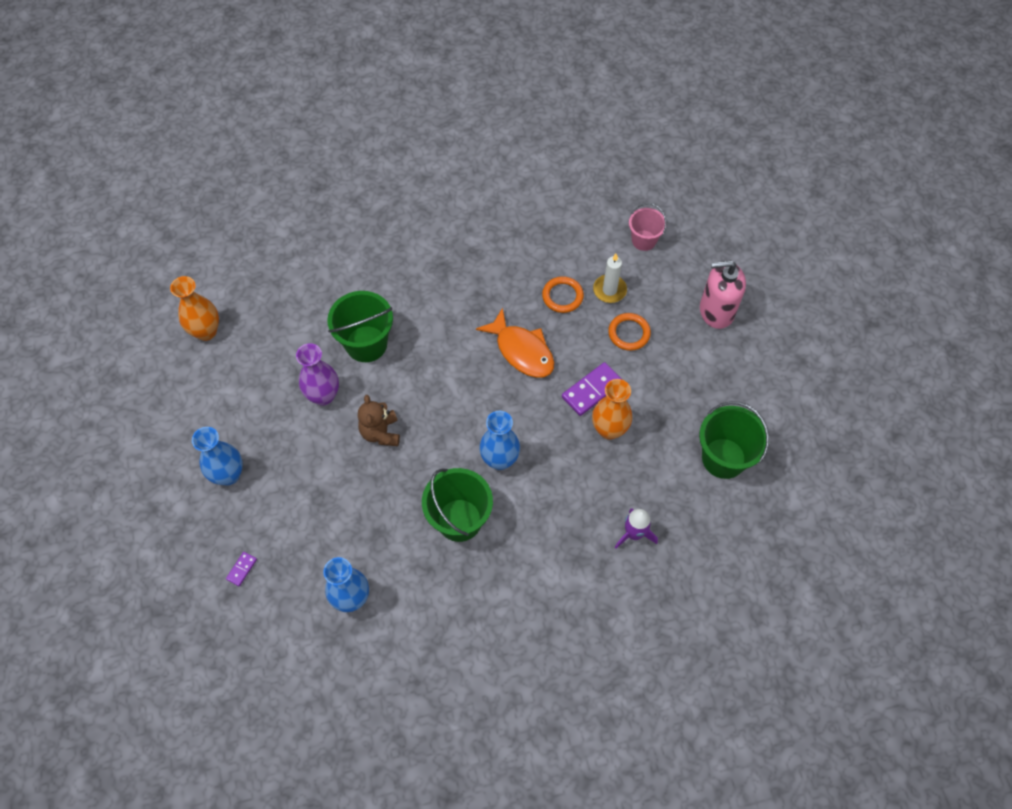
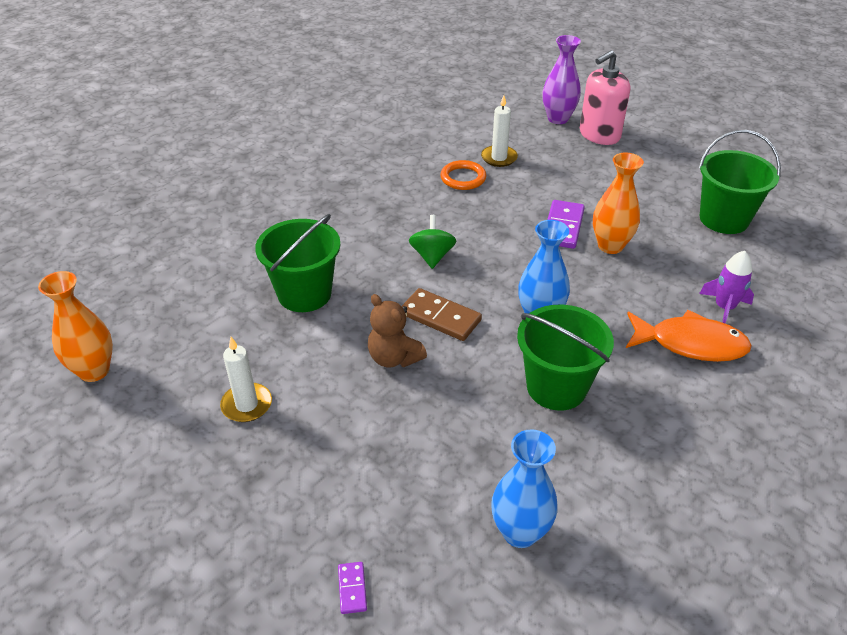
camera: 35 degrees left, 20 degrees down
blue vase [192,427,243,485] -> none
purple vase [296,343,339,406] -> purple vase moved to [543,35,581,124]
orange fish [476,307,554,378] -> orange fish moved to [626,310,752,362]
orange ring [608,313,651,351] -> none
pink bucket [629,203,667,251] -> none
none -> white candle [220,337,272,422]
none -> brown domino [401,288,482,341]
none -> green spinning top [409,215,456,269]

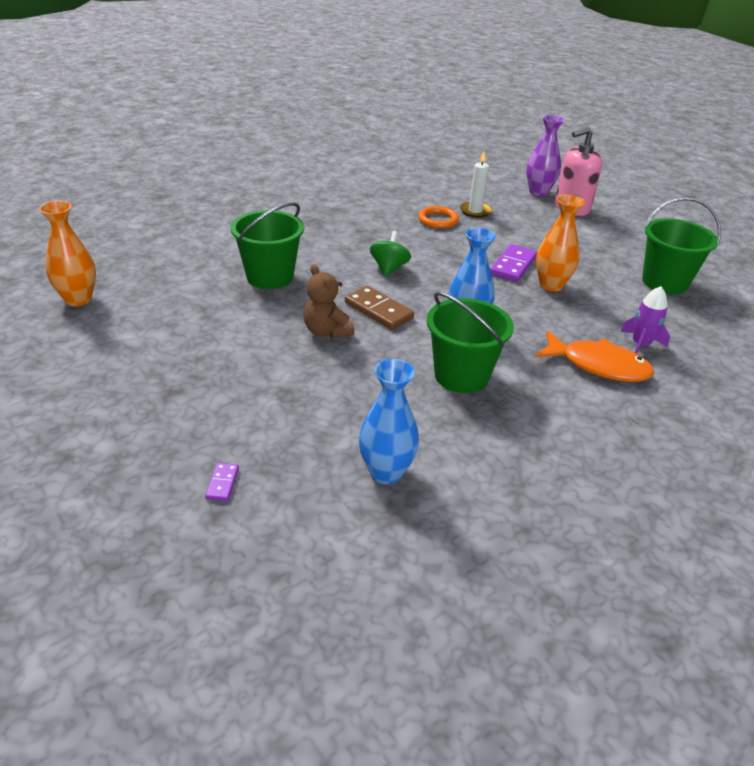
camera: 10 degrees right, 5 degrees down
white candle [220,337,272,422] -> none

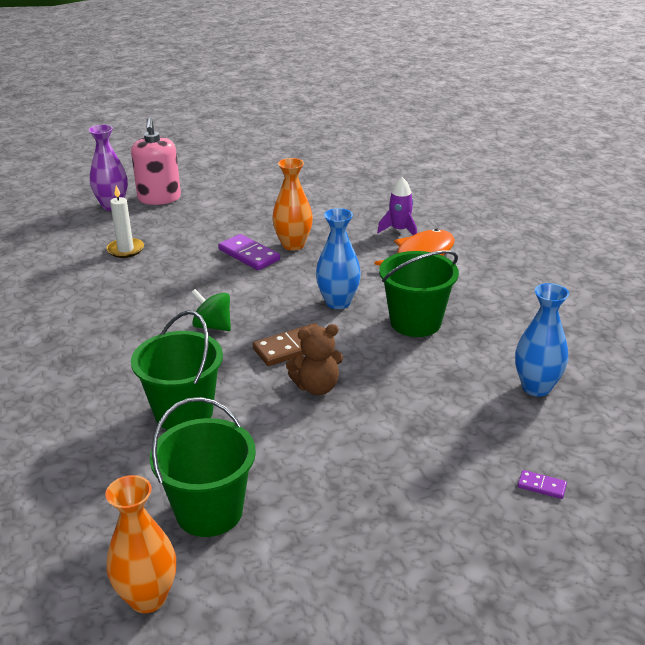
camera: 70 degrees left, 5 degrees down
orange ring [418,206,459,229] -> none
green bucket [642,197,721,294] -> green bucket moved to [150,397,256,537]

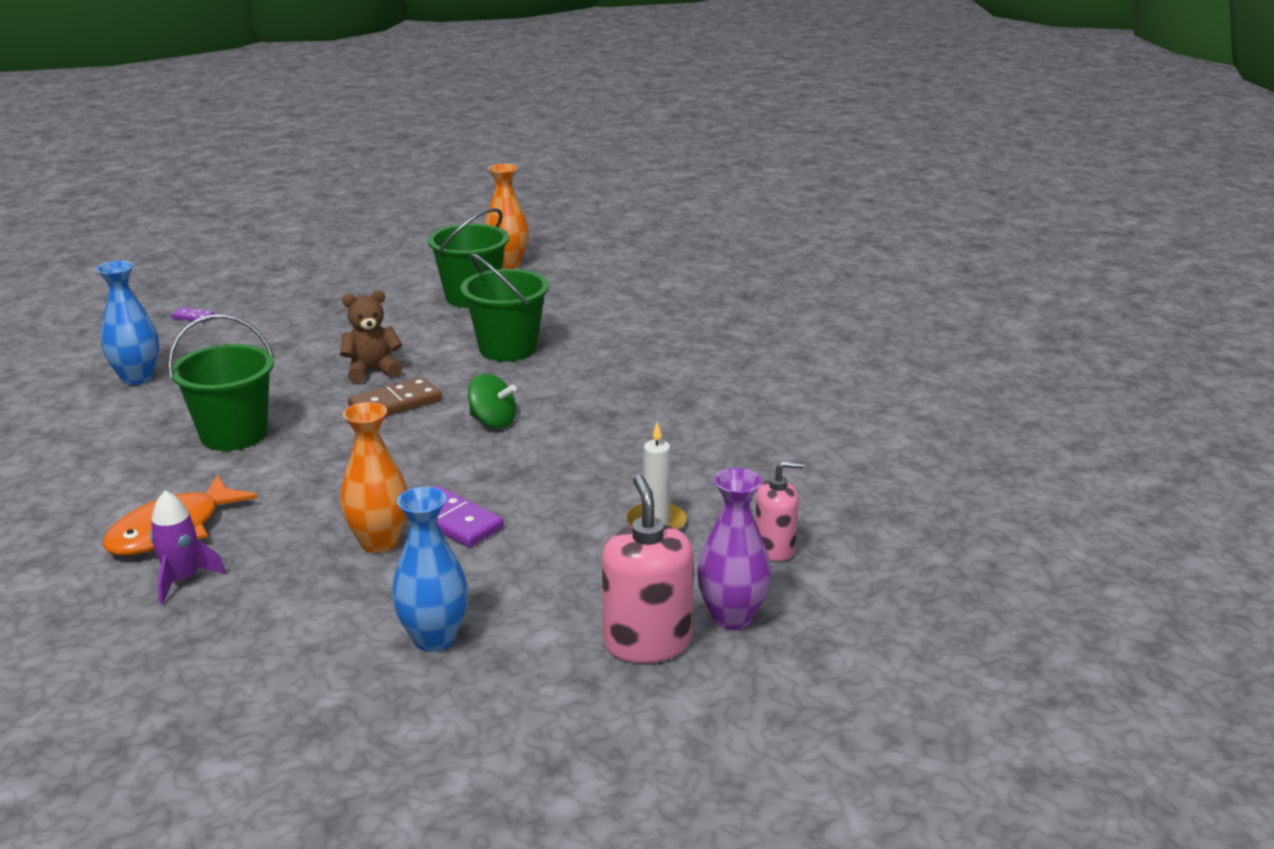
camera: 175 degrees right, 5 degrees down
blue vase [316,208,361,309] -> blue vase moved to [392,487,468,652]
none -> pink soap dispenser [755,461,804,561]

